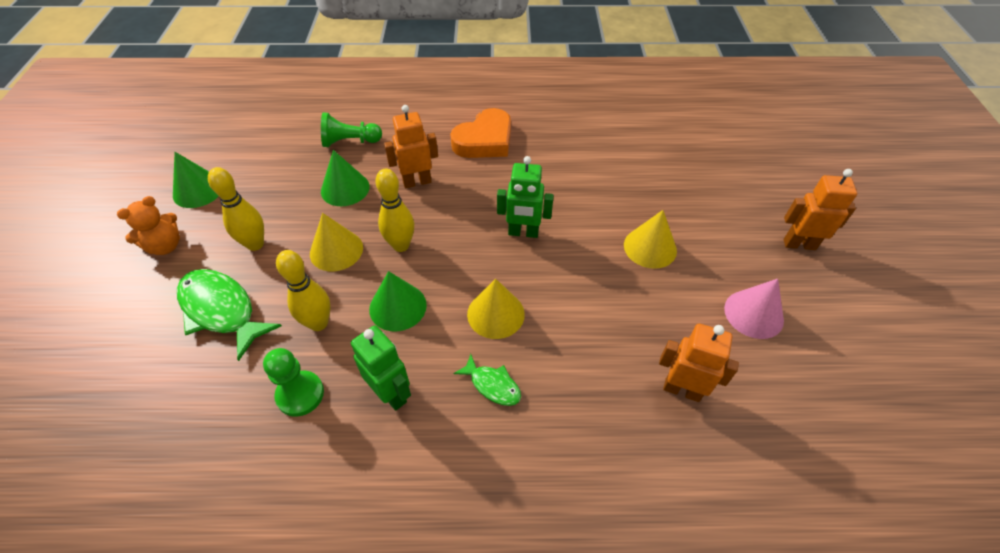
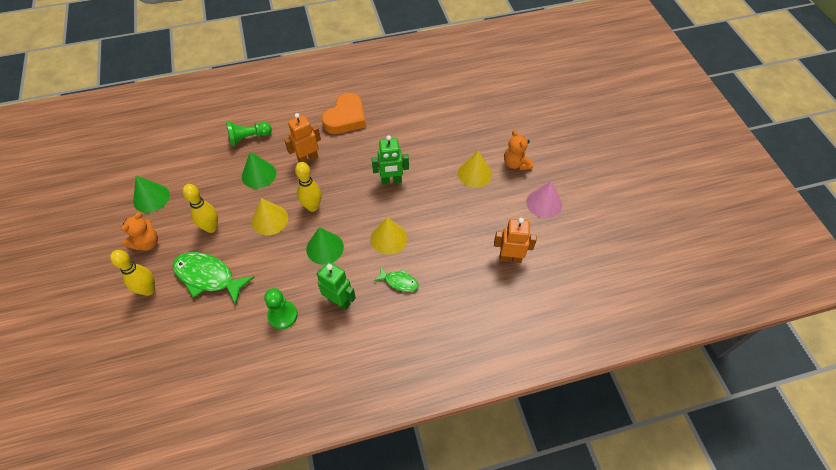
camera: 15 degrees left, 5 degrees up
yellow bowling pin [276,250,330,331] -> yellow bowling pin moved to [110,250,155,296]
orange robot [784,169,857,250] -> none
none -> orange teddy bear [504,130,533,170]

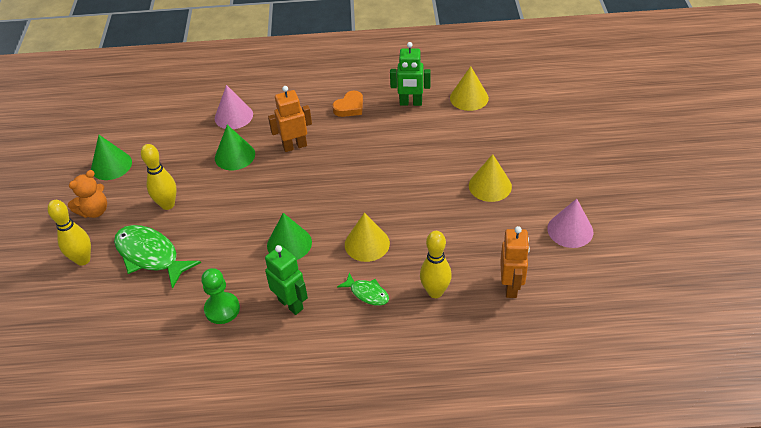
camera: 15 degrees right, 10 degrees down
green pawn [226,121,272,146] -> pink cone [215,85,253,129]
yellow cone [252,198,288,235] -> yellow cone moved to [450,66,489,111]
yellow bowling pin [295,162,321,212] -> yellow bowling pin moved to [420,231,452,298]
orange heart [322,93,366,134] -> orange heart [332,91,363,117], size x0.59
green robot [372,135,409,185] -> green robot moved to [390,42,431,106]
orange robot [494,218,537,263] -> orange robot turned 75 degrees clockwise [500,226,530,298]
orange teddy bear [504,130,533,170] -> none

